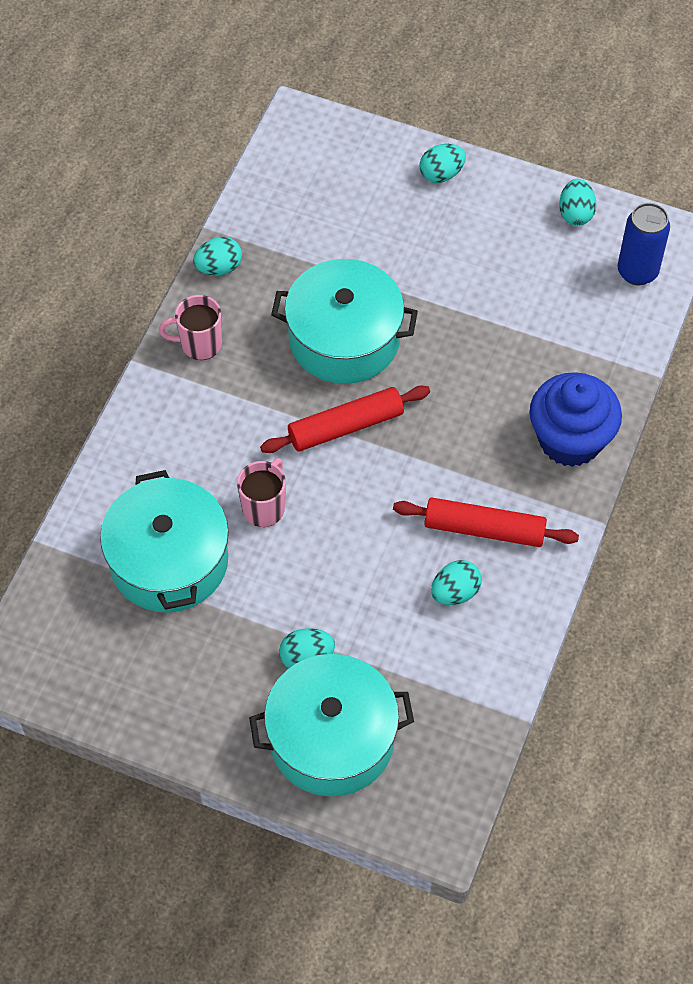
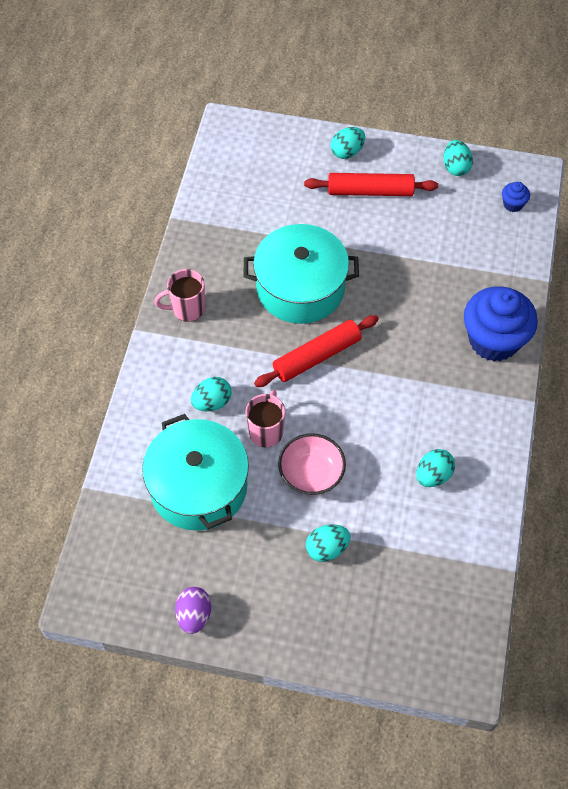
camera: 10 degrees left, 0 degrees up
turquoise egg [193,237,242,276] -> turquoise egg moved to [191,377,232,411]
turquoise pot [249,654,414,796] -> none
red rolling pin [393,498,579,547] -> red rolling pin moved to [304,173,438,196]
blue can [618,203,670,285] -> blue cupcake [502,182,530,212]
none -> purple egg [175,587,211,634]
none -> pink bowl [278,433,346,495]

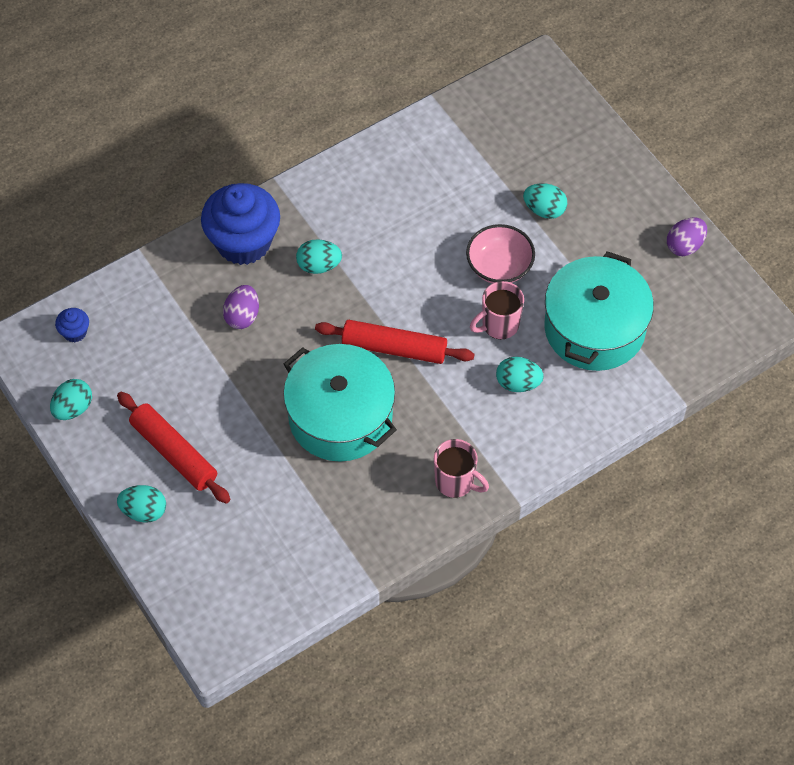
camera: 135 degrees left, 0 degrees up
turquoise egg [416,449,455,487] -> turquoise egg moved to [296,239,342,274]
none -> purple egg [223,285,259,329]

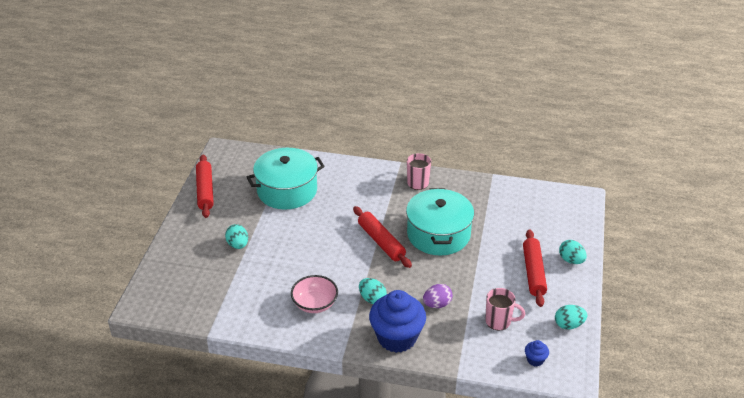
camera: 135 degrees left, 20 degrees down
pink bowl [466,224,535,284] -> pink bowl moved to [291,275,338,313]
pink mug [470,281,524,340] -> pink mug moved to [485,288,525,330]
turquoise egg [496,357,544,392] -> none
purple egg [667,217,707,256] -> red rolling pin [196,154,214,218]

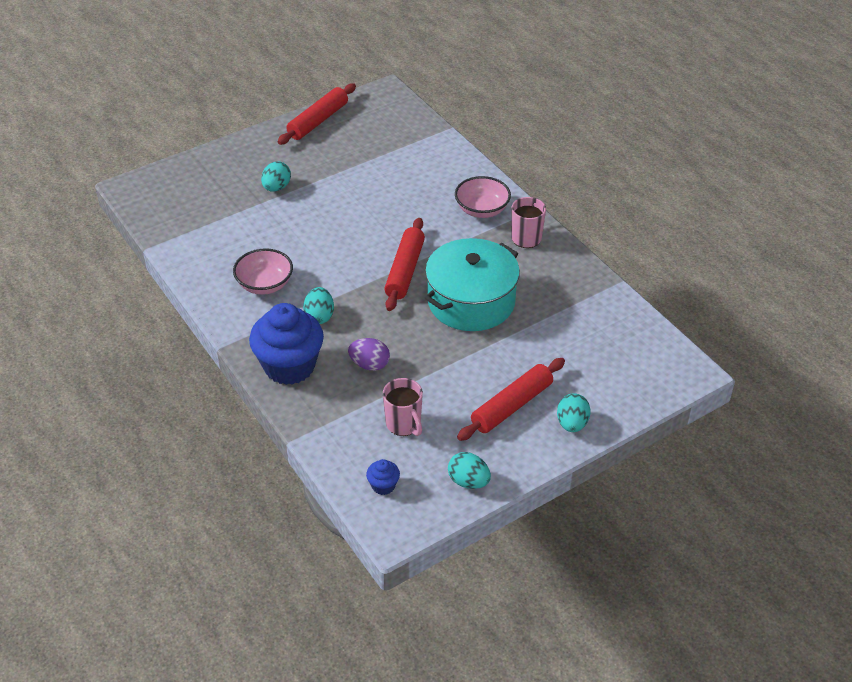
camera: 45 degrees right, 5 degrees up
turquoise pot [247,148,325,210] -> none
none -> pink bowl [455,176,511,218]

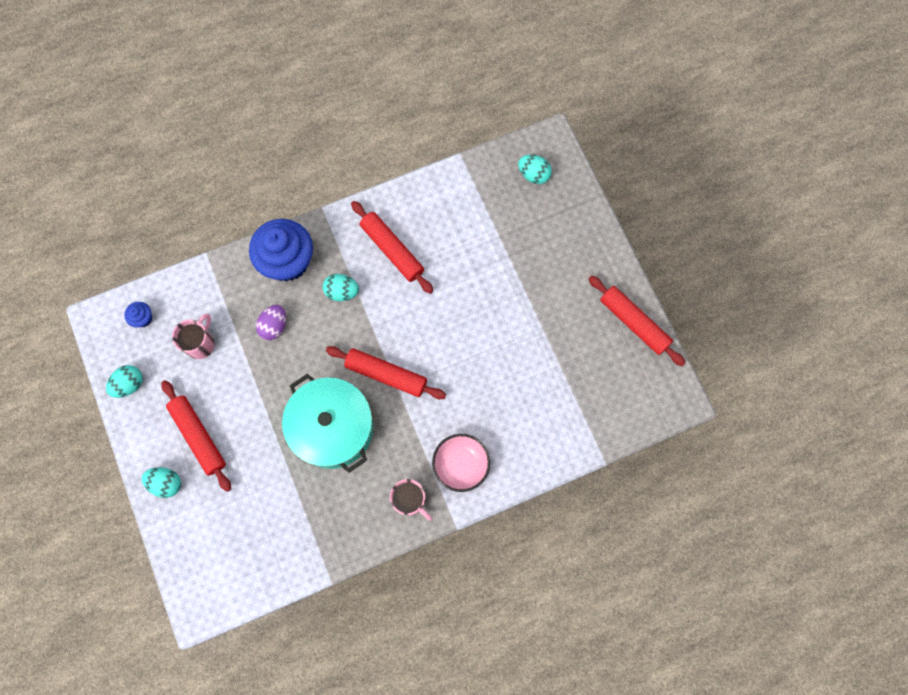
camera: 100 degrees right, 30 degrees up
pink bowl [233,248,293,295] -> red rolling pin [351,201,433,294]
turquoise egg [261,161,291,192] -> turquoise egg moved to [518,155,552,184]
pink mug [383,378,423,436] -> pink mug turned 135 degrees clockwise [172,314,214,359]

